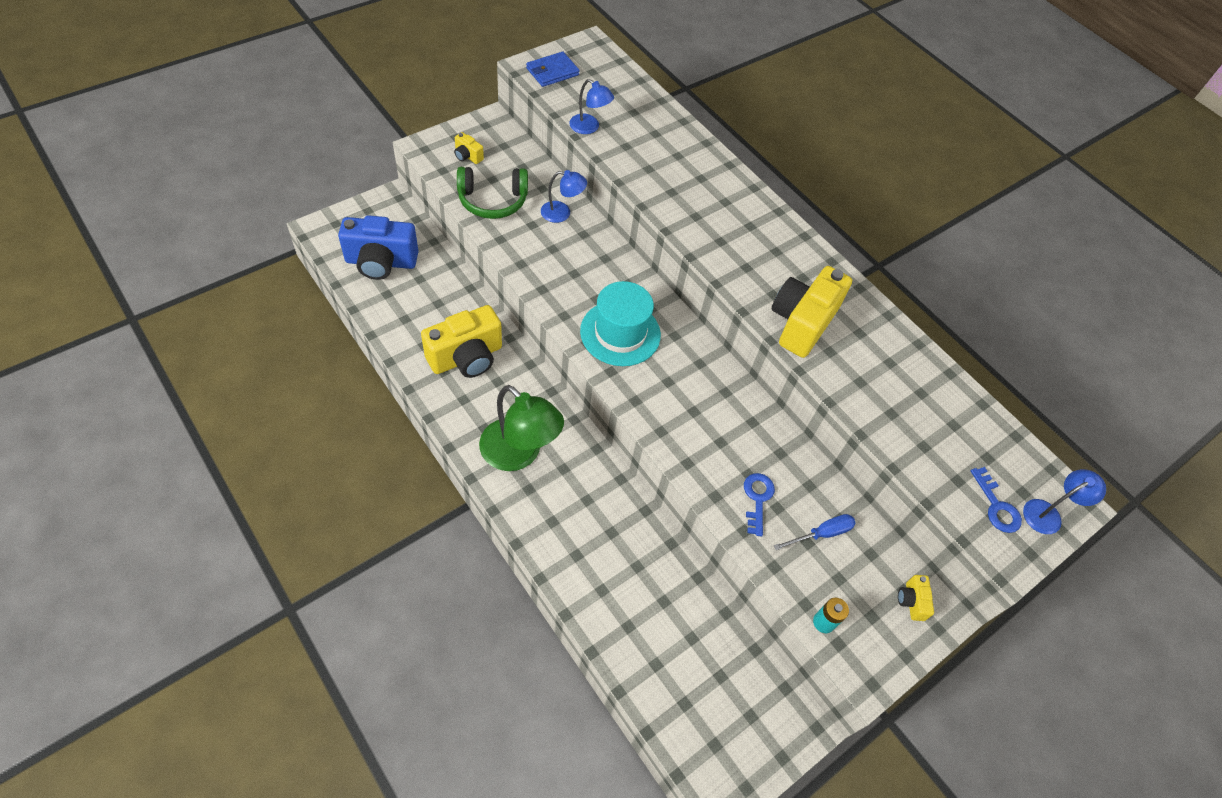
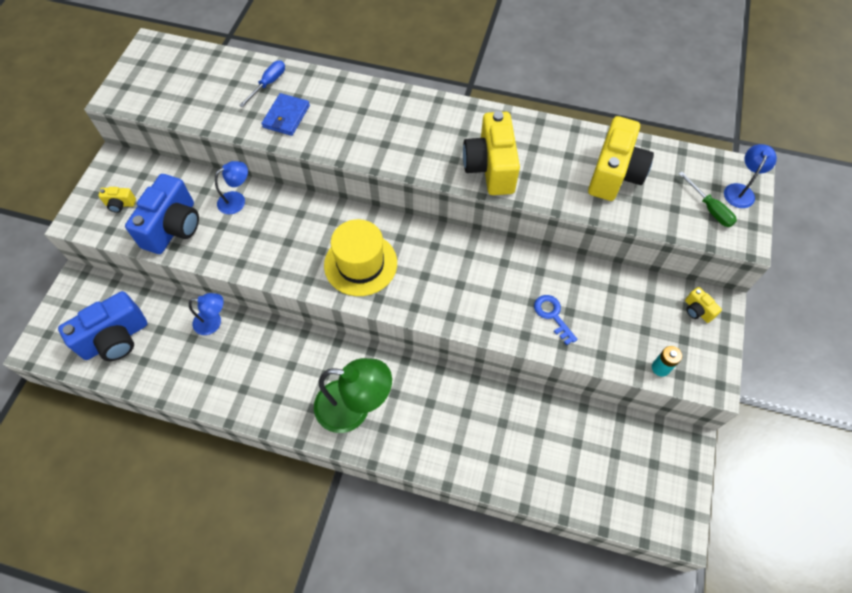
camera: 30 degrees left, 5 degrees up
yellow camera [421,305,502,378] -> yellow camera moved to [588,116,654,201]
green headphones [457,167,528,219] -> blue camera [125,174,199,254]
blue wallet [526,52,580,87] -> blue wallet moved to [261,93,310,136]
blue lamp [569,79,614,134] -> blue lamp moved to [189,293,224,335]
turquoise hat [580,281,661,366] -> yellow hat [324,219,397,296]
blue screwdriver [774,514,856,550] -> blue screwdriver moved to [239,61,285,107]
blue key [970,467,1022,533] -> green screwdriver [679,172,737,227]

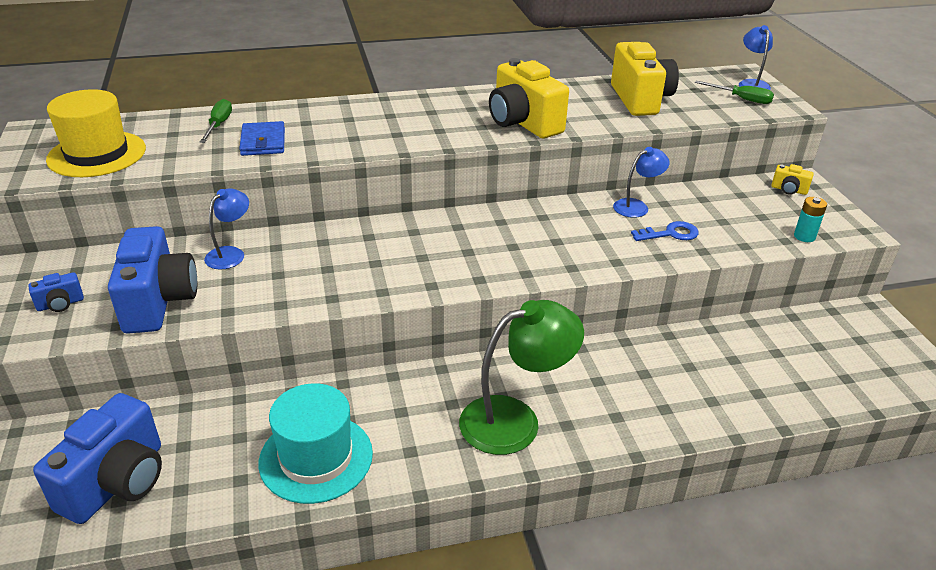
camera: 30 degrees left, 25 degrees down
yellow camera [98,187,136,213] -> blue camera [28,272,84,312]
blue lamp [189,293,224,335] -> blue lamp moved to [613,147,670,218]
blue screwdriver [239,61,285,107] -> green screwdriver [199,99,232,143]
yellow hat [324,219,397,296] -> yellow hat moved to [46,89,146,177]
blue key [534,295,578,345] -> blue key turned 135 degrees clockwise [631,221,699,241]
none -> turquoise hat [259,383,373,504]

